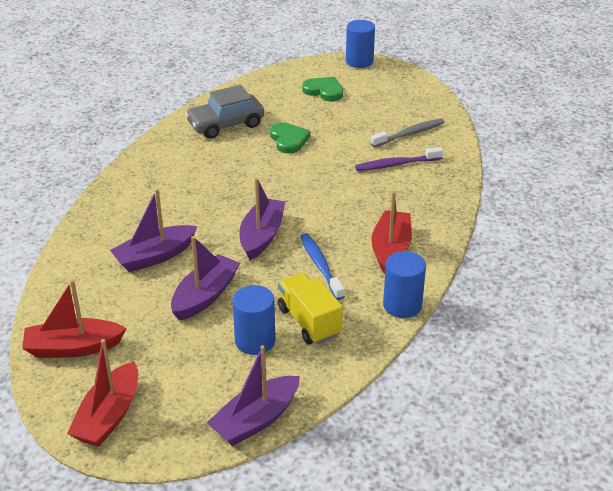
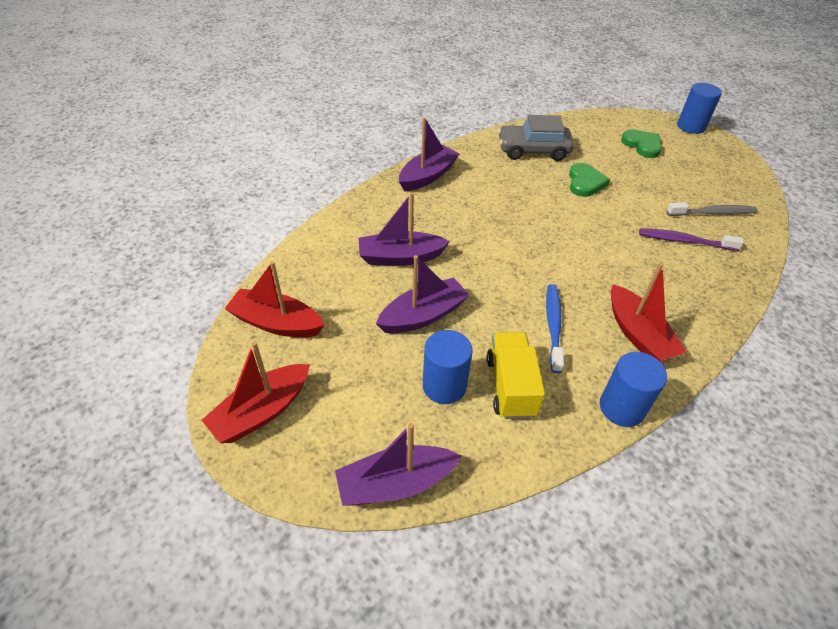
camera: 25 degrees right, 10 degrees up
purple boat [239,178,285,260] -> purple boat moved to [399,117,460,191]
red boat [371,191,412,274] -> red boat turned 120 degrees clockwise [611,263,686,361]

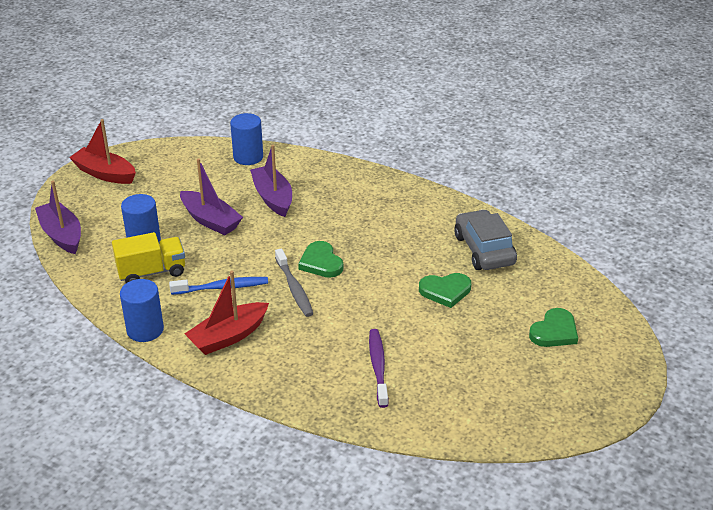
camera: 75 degrees right, 10 degrees down
red boat [225,261,325,337] -> none
purple boat [399,117,460,191] -> none
grey toothbrush [666,202,758,216] -> grey toothbrush moved to [275,248,313,317]
blue cylinder [677,83,722,134] -> blue cylinder moved to [230,113,263,165]
none -> green heart [298,241,343,278]

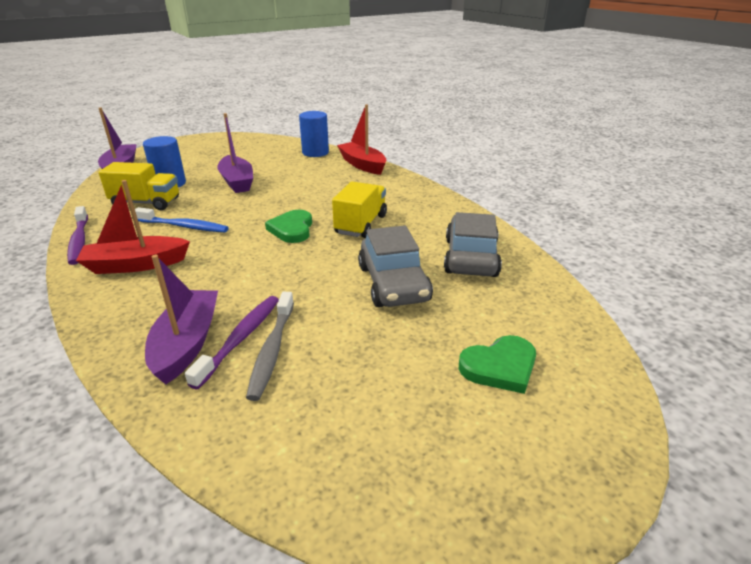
camera: 25 degrees right, 5 degrees down
red boat [69,119,136,184] -> red boat moved to [337,104,386,175]
blue cylinder [120,279,164,342] -> purple toothbrush [67,206,88,265]
purple boat [250,145,292,217] -> purple boat moved to [145,255,218,385]
grey toothbrush [275,248,313,317] -> grey toothbrush moved to [246,292,294,401]
green heart [419,273,471,308] -> grey car [358,226,433,307]
none -> yellow truck [332,182,387,238]

